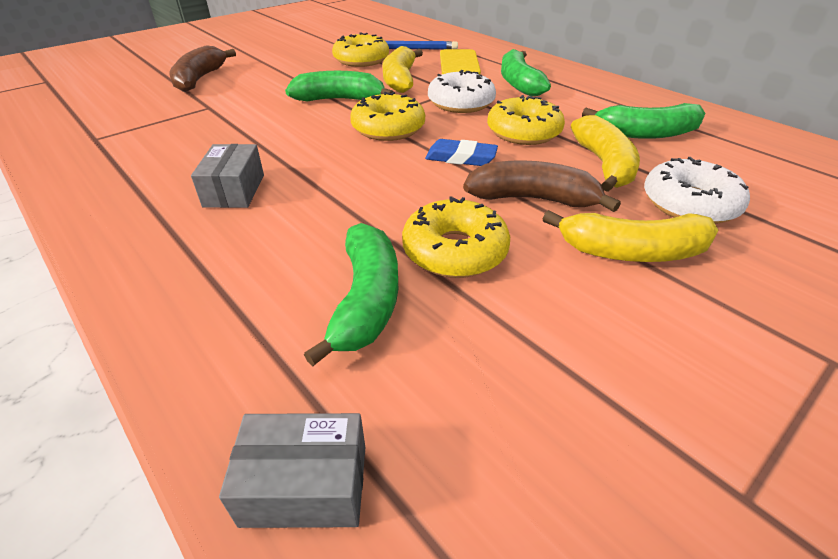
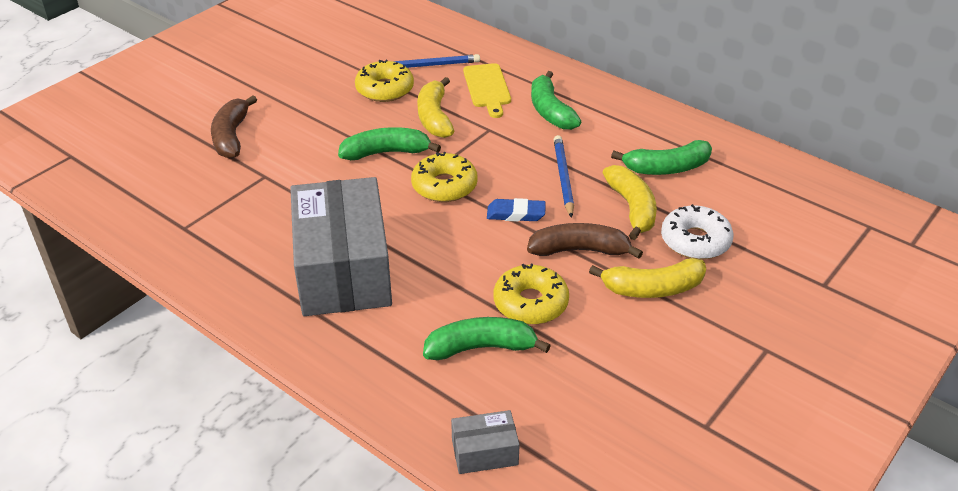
camera: 10 degrees left, 0 degrees up
grey box [191,144,264,208] -> grey box [290,177,392,316], size x2.37
green banana [304,223,398,366] -> green banana turned 90 degrees counterclockwise [423,317,551,360]
white donut [428,70,496,113] -> none
yellow donut [487,95,565,145] -> blue pencil [554,135,574,218]

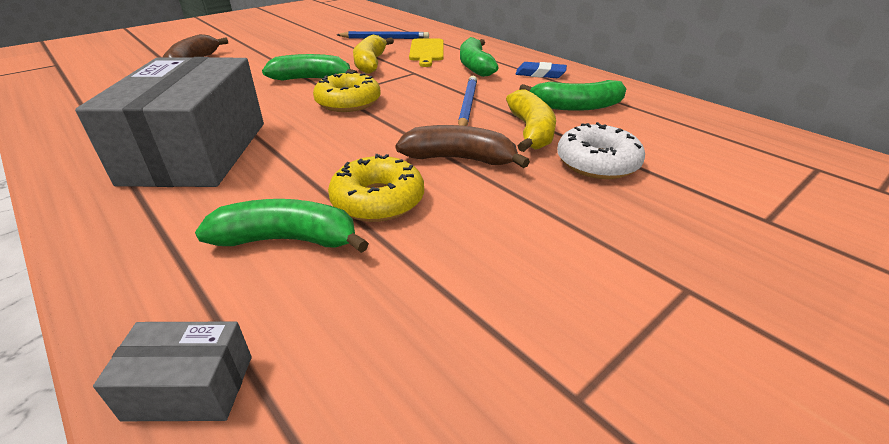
camera: 10 degrees right, 5 degrees down
yellow donut [355,60,414,102] -> none
blue eraser [487,198,546,221] -> blue eraser moved to [515,62,567,78]
yellow banana [589,258,706,298] -> none

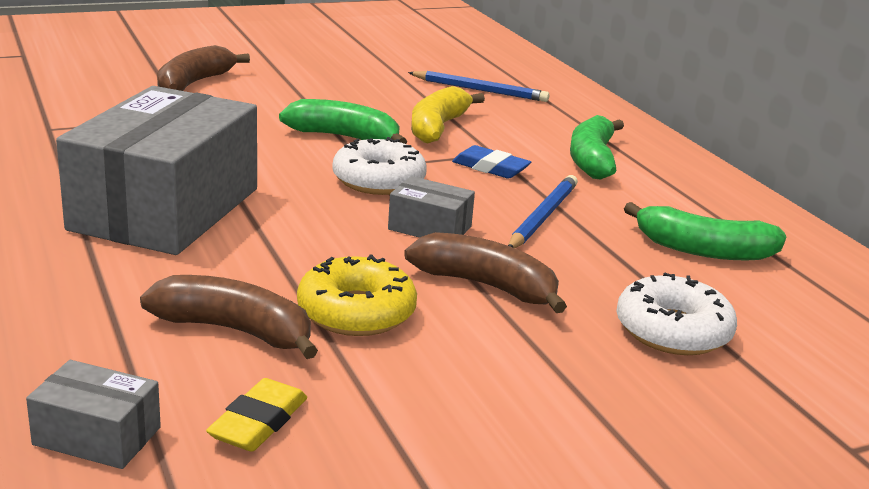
camera: 15 degrees right, 10 degrees down
green banana [195,199,369,253] -> brown banana [140,275,318,359]
yellow donut [313,71,381,112] -> white donut [332,137,427,195]
yellow cutting board [409,39,444,67] -> none
yellow banana [506,89,556,152] -> none
blue eraser [515,62,567,78] -> blue eraser moved to [452,145,531,179]
none -> yellow eraser [206,378,307,452]
none -> grey box [388,176,475,238]

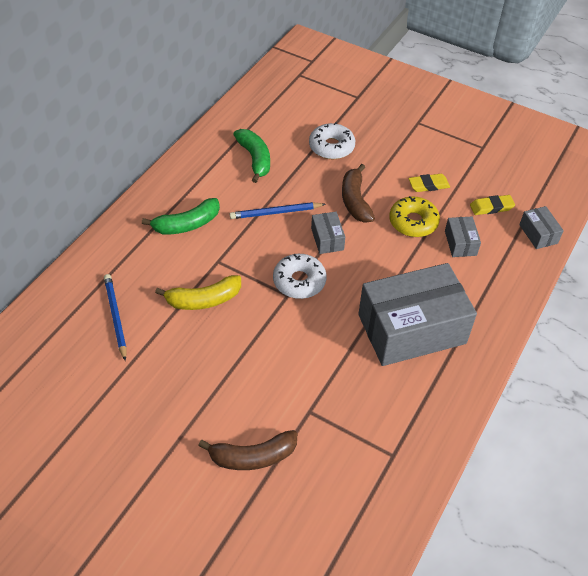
camera: 125 degrees left, 25 degrees up
brown banana [140,275,318,359] -> grey box [445,216,481,257]
green banana [279,99,407,144] -> none
blue eraser [452,145,531,179] -> none
none -> yellow eraser [409,174,450,192]

